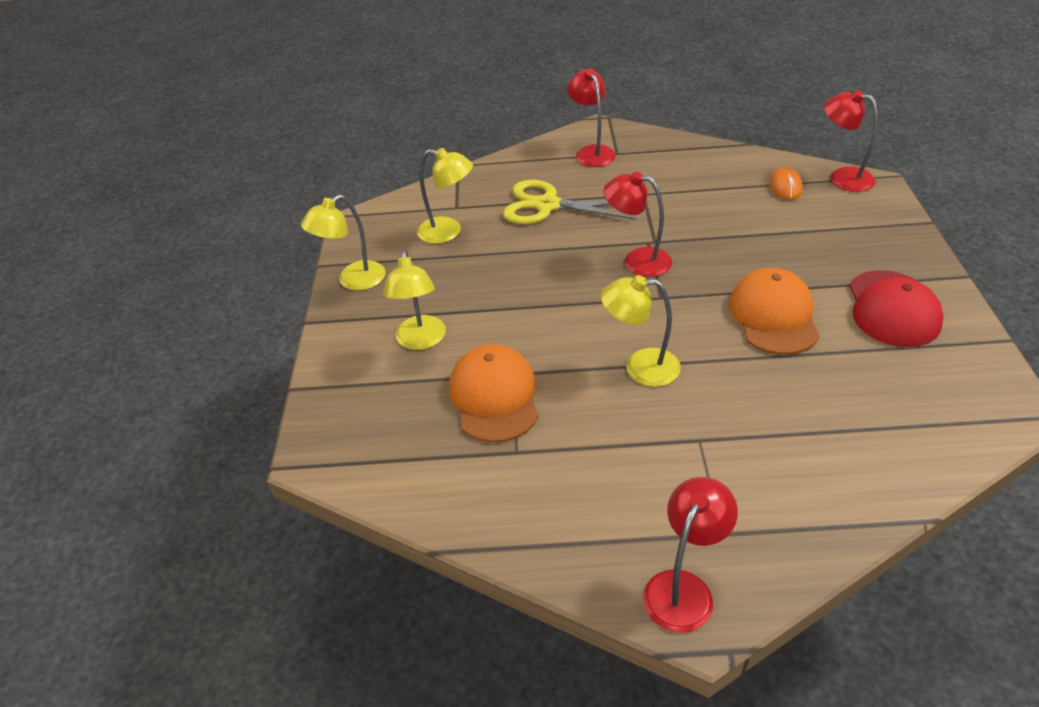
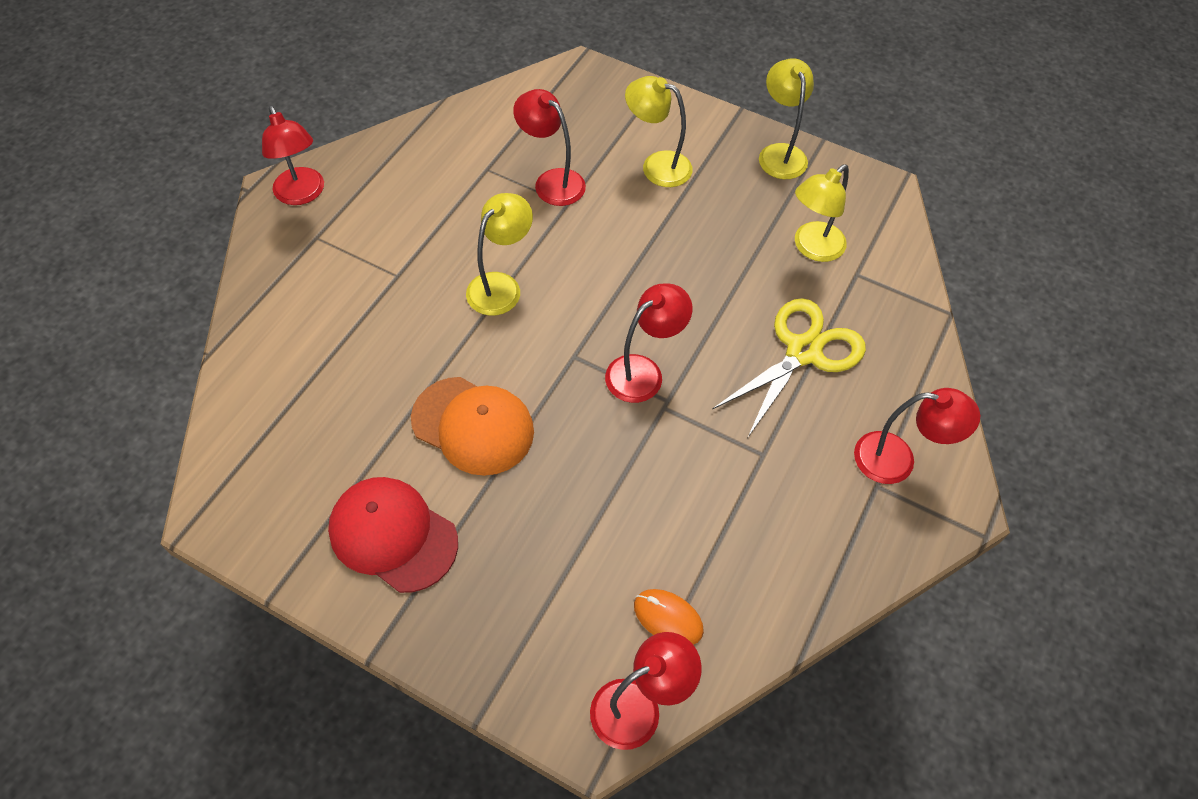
camera: 115 degrees right, 15 degrees up
orange cap [449,344,538,443] -> red lamp [513,89,586,206]

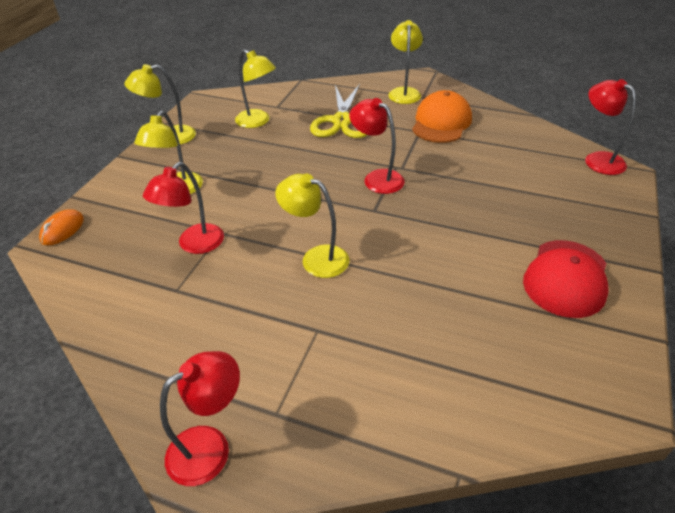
camera: 95 degrees left, 15 degrees down
orange cap [411,377,534,476] -> orange cap moved to [412,90,472,143]
orange mouse [634,589,704,645] -> orange mouse moved to [39,209,84,245]
yellow scissors [712,298,866,437] -> yellow scissors turned 120 degrees counterclockwise [310,84,367,138]
red lamp [854,388,980,484] -> yellow lamp [388,20,423,104]

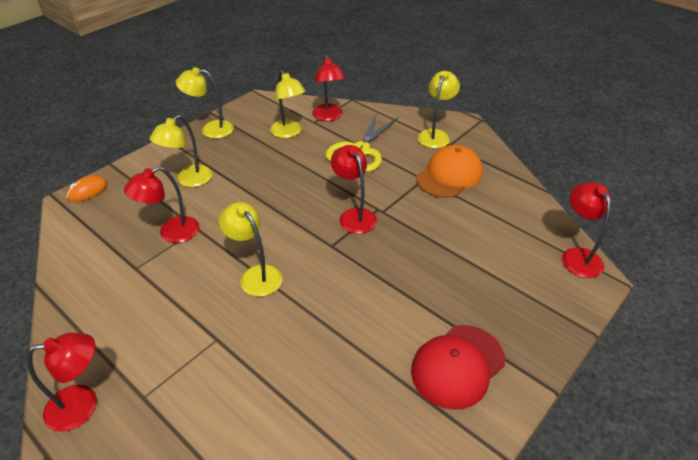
camera: 20 degrees right, 0 degrees up
none -> red lamp [312,55,345,121]

